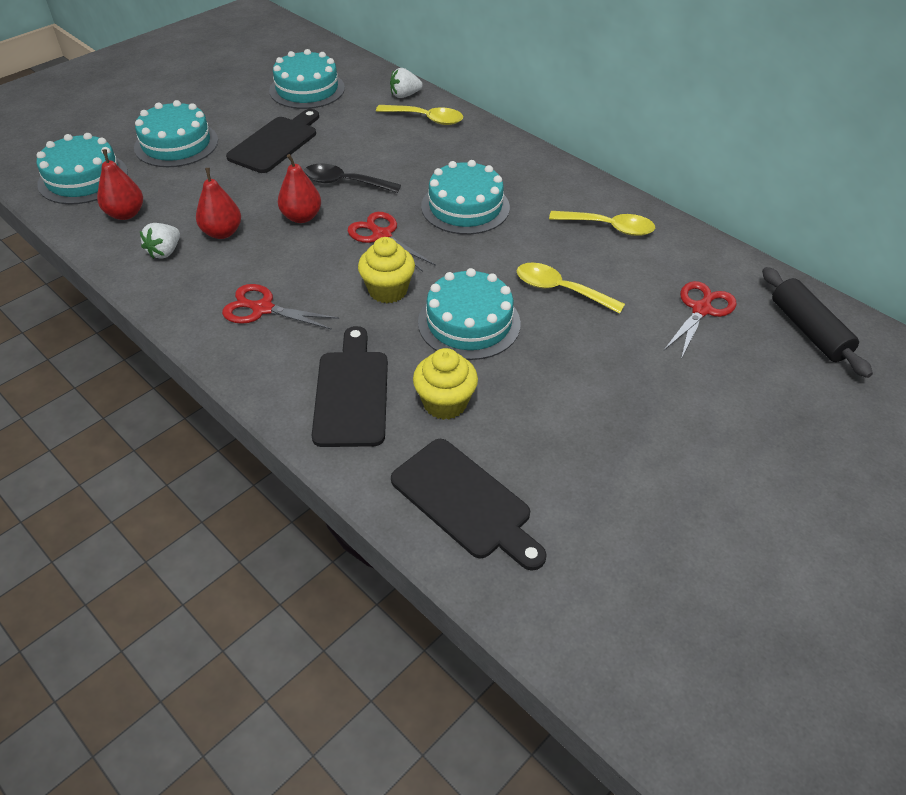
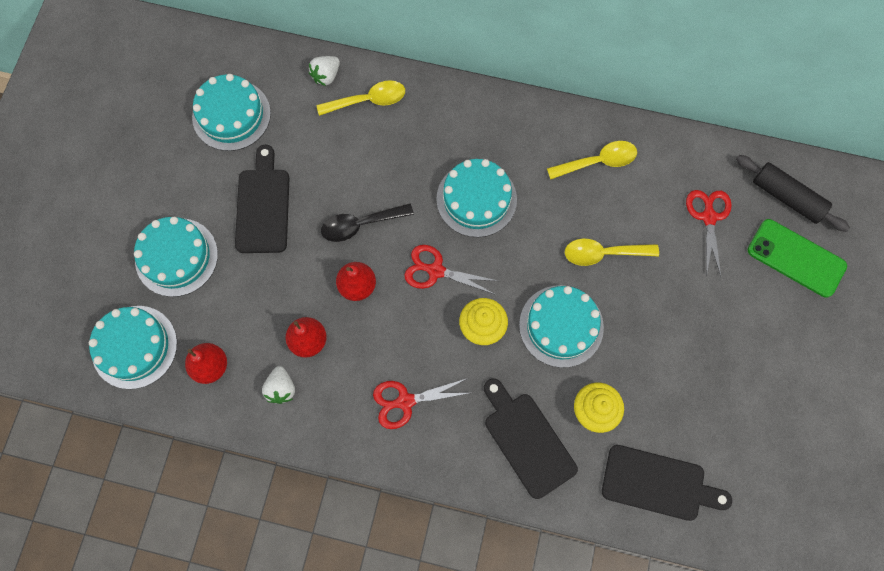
camera: 30 degrees left, 25 degrees up
none -> green phone [747,219,847,298]

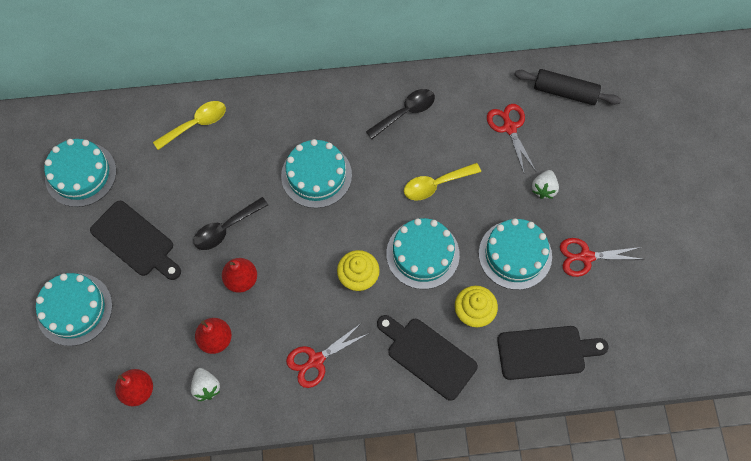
camera: 20 degrees left, 5 degrees down
turquoise cake [89,306,177,389] -> turquoise cake moved to [479,218,552,290]
black cutting board [235,144,289,253] -> black cutting board turned 150 degrees clockwise [90,201,181,280]
white strawberry [309,56,340,86] -> white strawberry moved to [532,170,559,199]
red scissors [404,245,498,295] -> red scissors moved to [560,238,641,277]
yellow spoon [547,141,637,179] -> black spoon [366,89,435,139]
green phone [747,219,847,298] -> none

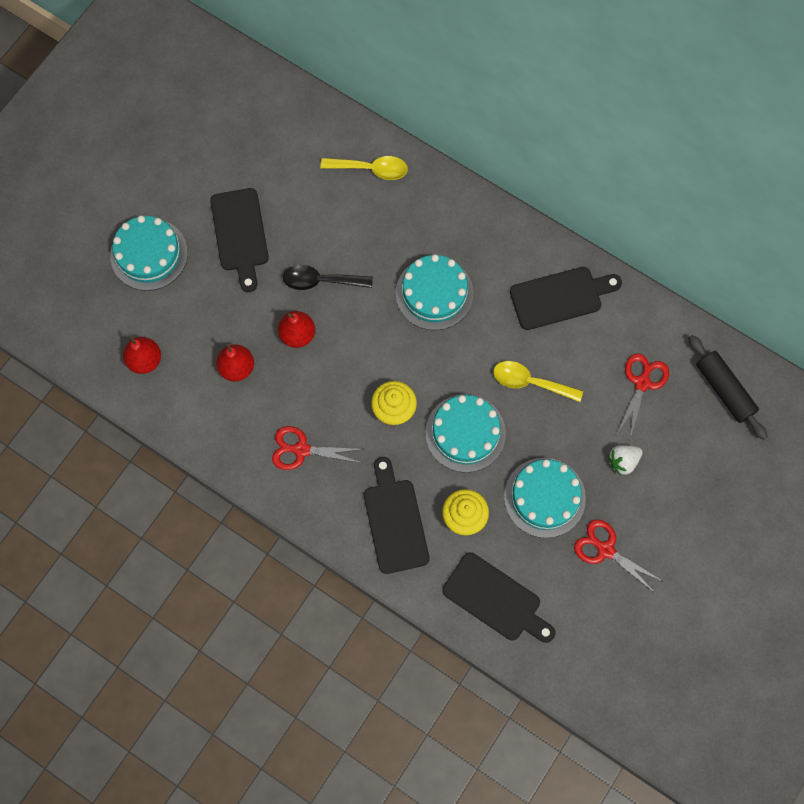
camera: 40 degrees right, 5 degrees up
turquoise cake [44,139,116,207] -> none
white strawberry [191,368,220,401] -> none
black spoon [366,89,435,139] -> black cutting board [510,267,622,330]

